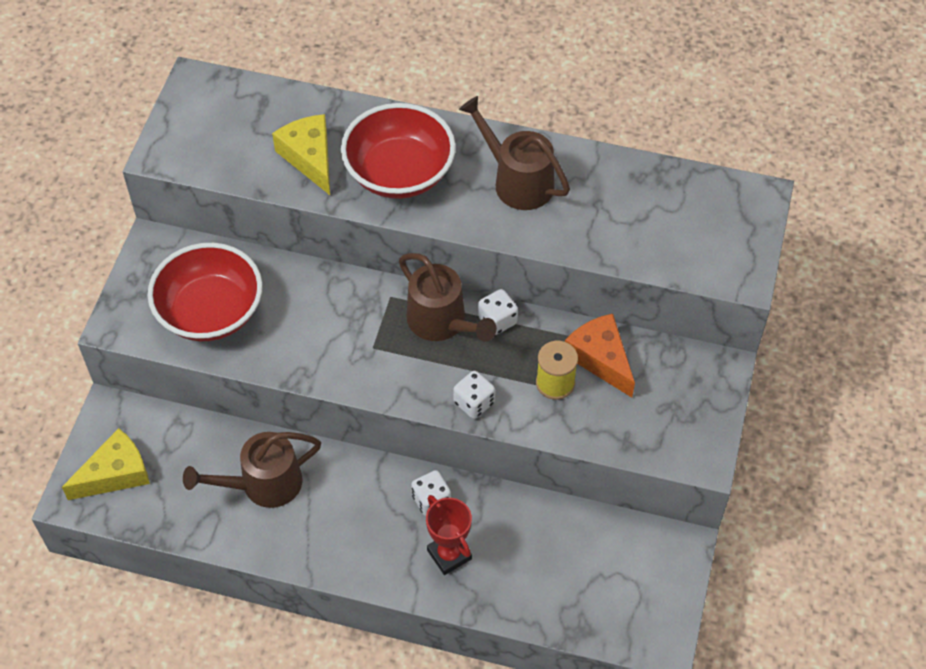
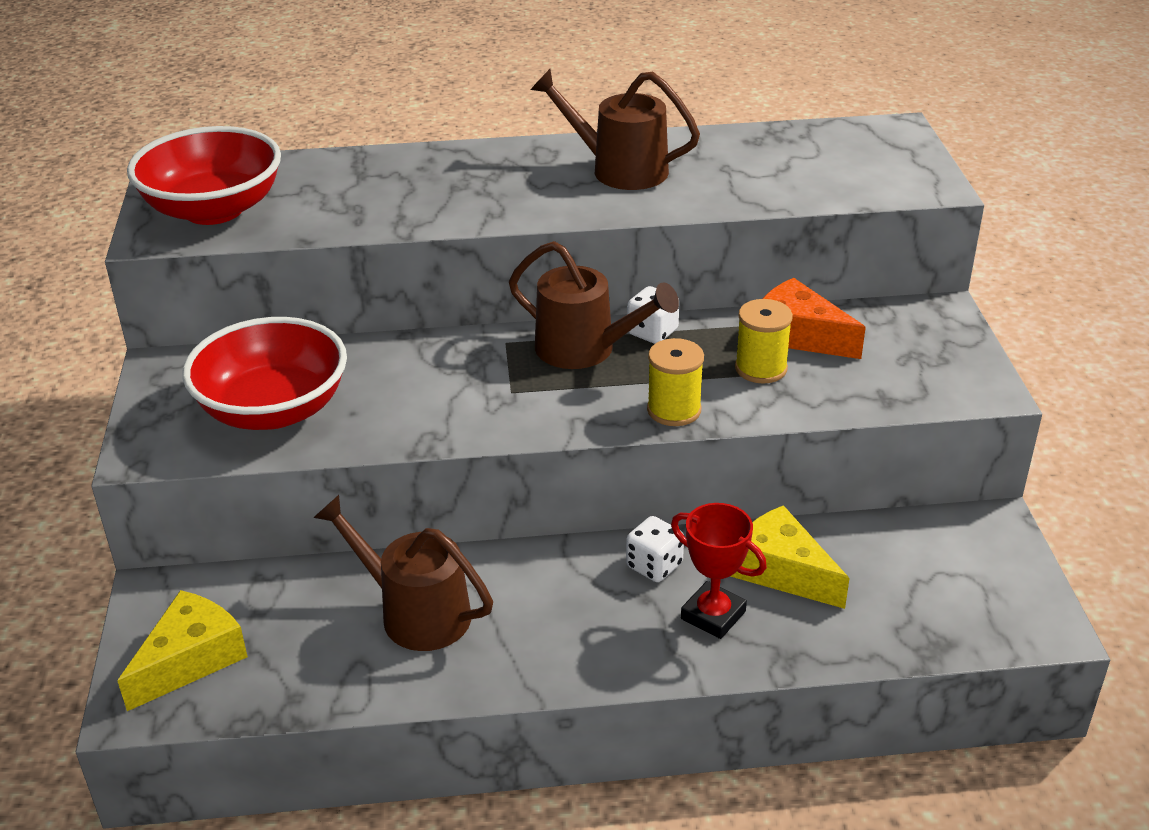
camera: 20 degrees left, 20 degrees down
brown watering can [183,432,321,508] -> brown watering can turned 75 degrees clockwise [313,495,493,651]
yellow cheese [272,114,330,195] -> yellow cheese moved to [730,505,850,609]
red bowl [341,103,456,199] -> red bowl moved to [127,126,281,225]
white dice [453,371,495,419] -> yellow spool [647,338,704,426]

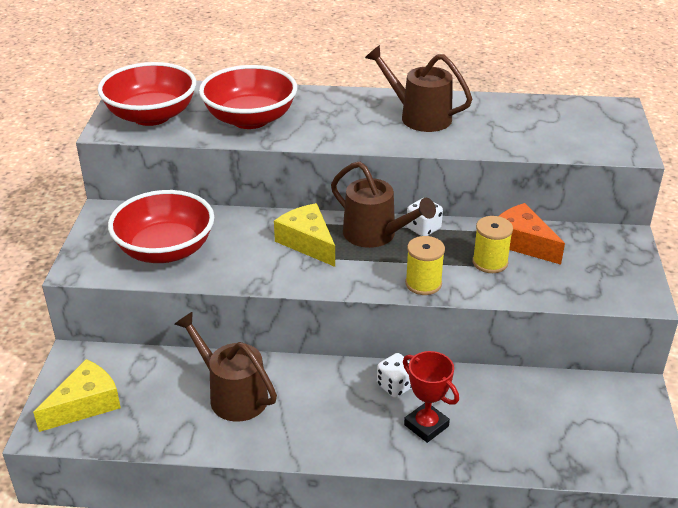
camera: 10 degrees right, 0 degrees up
yellow cheese [730,505,850,609] -> yellow cheese moved to [274,203,335,267]
none -> red bowl [199,65,297,129]

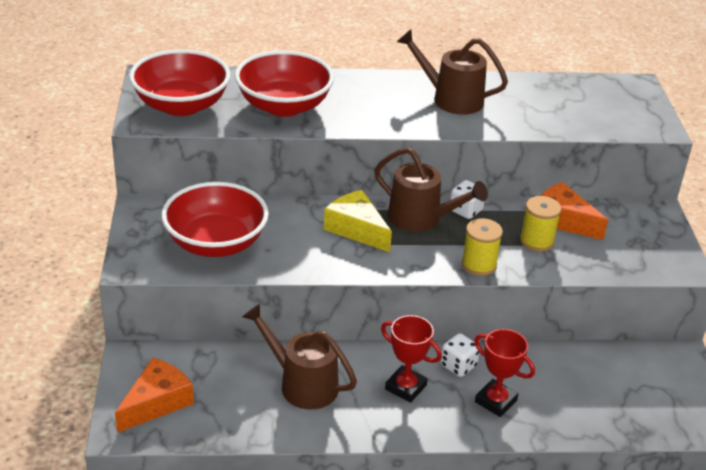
camera: 10 degrees left, 0 degrees up
yellow cheese [33,359,121,432] -> orange cheese [115,357,194,433]
none -> red trophy [381,315,442,403]

